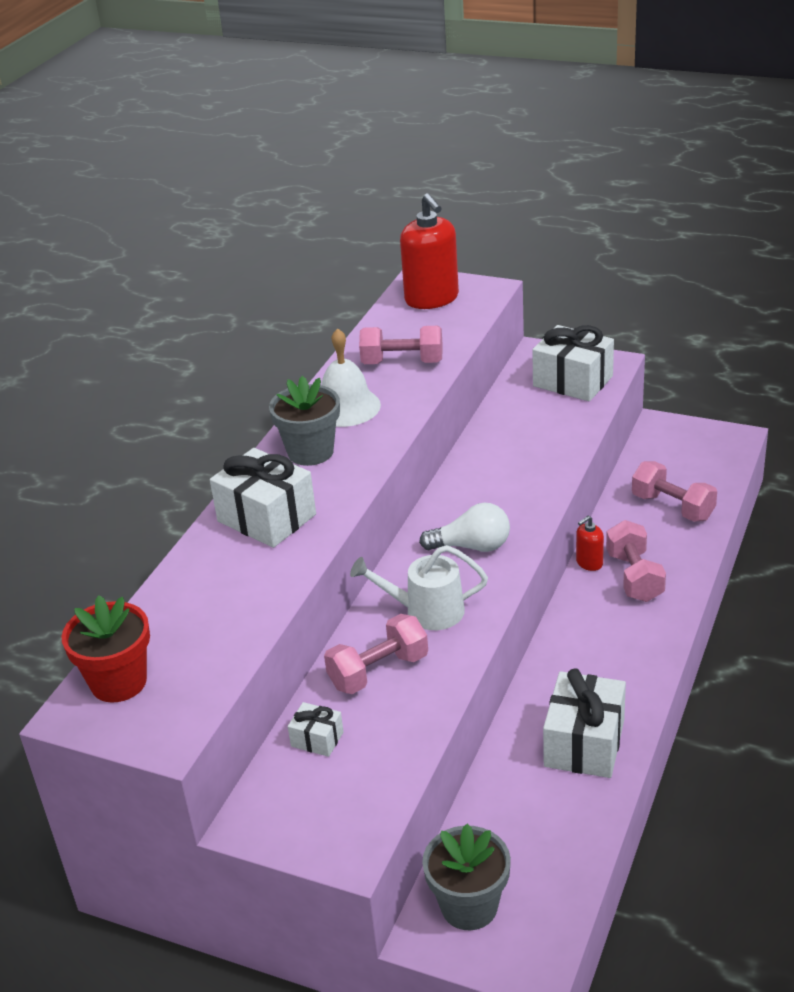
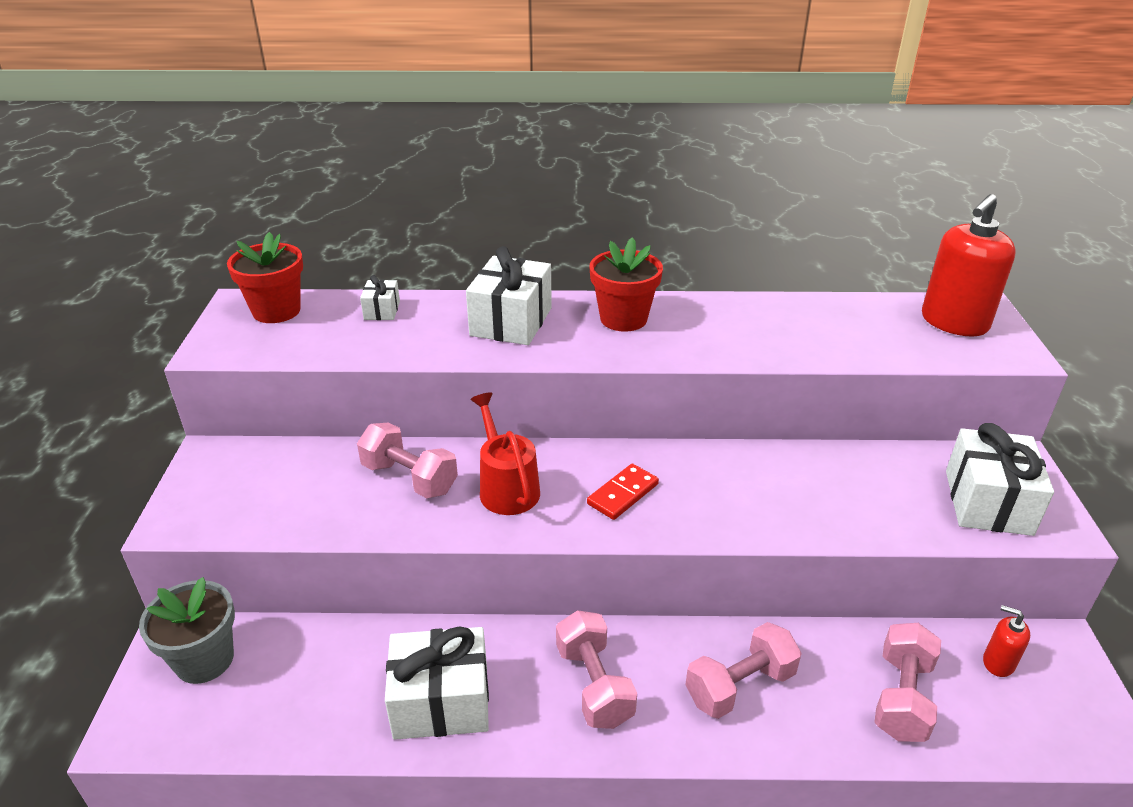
camera: 65 degrees right, 0 degrees up
grey flower pot [269,376,340,466] -> red flower pot [589,237,663,332]
white gift [288,702,344,757] -> white gift moved to [360,275,400,320]
white bell [322,328,381,427] -> none
white watering can [350,545,488,630] -> red watering can [470,392,540,515]
pink dumbbell [359,326,442,364] -> pink dumbbell moved to [556,610,637,729]
white light bulb [419,503,510,552] -> red domino [587,464,659,520]
red soap dispenser [576,516,604,571] -> red soap dispenser moved to [983,605,1030,677]

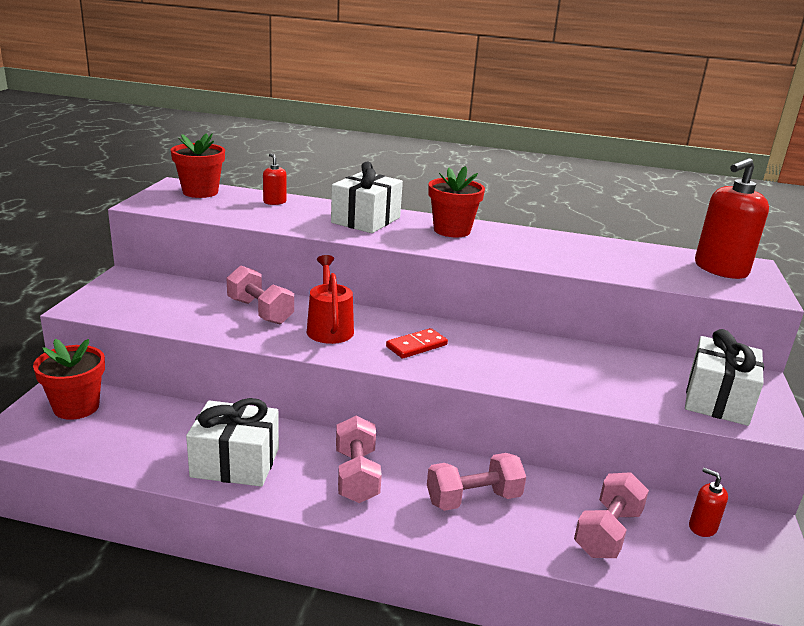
camera: 10 degrees right, 10 degrees down
grey flower pot [139,577,235,684] -> red flower pot [33,339,105,420]
white gift [360,275,400,320] -> red soap dispenser [263,153,287,205]

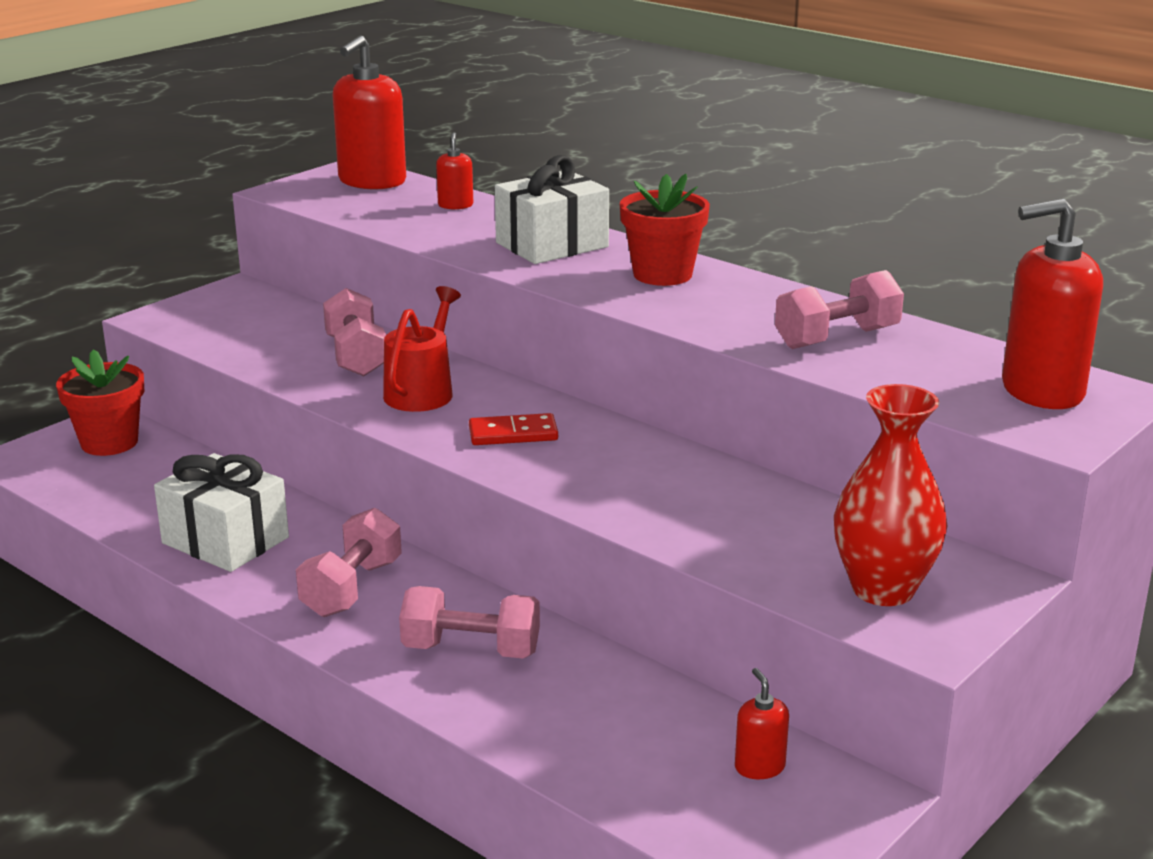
camera: 30 degrees right, 0 degrees up
red flower pot [171,133,225,198] -> red soap dispenser [333,36,406,189]
pink dumbbell [574,472,649,558] -> pink dumbbell moved to [775,270,904,349]
white gift [685,329,764,426] -> red vase [834,384,947,606]

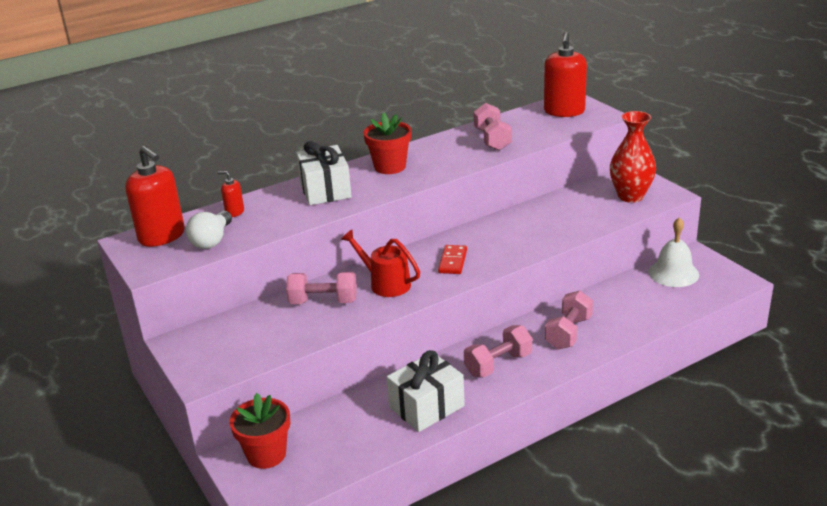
camera: 70 degrees left, 5 degrees up
pink dumbbell [296,508,402,617] -> pink dumbbell turned 75 degrees counterclockwise [464,325,532,377]
red soap dispenser [735,668,789,779] -> white bell [648,217,699,287]
none -> white light bulb [186,211,232,249]

